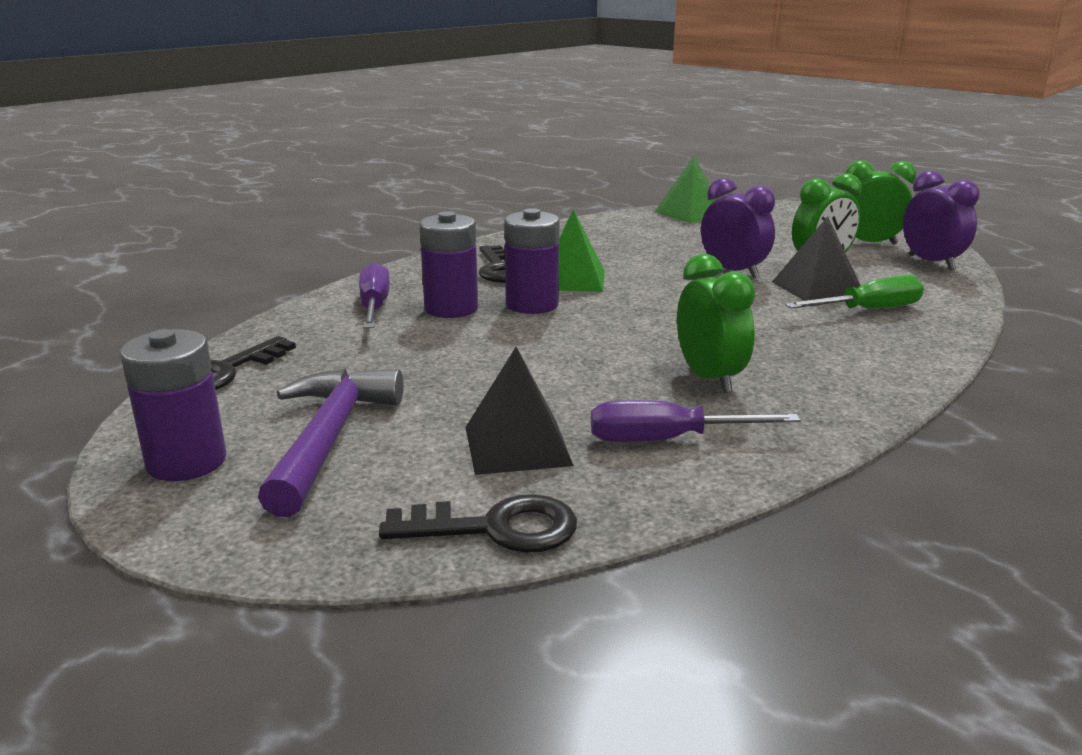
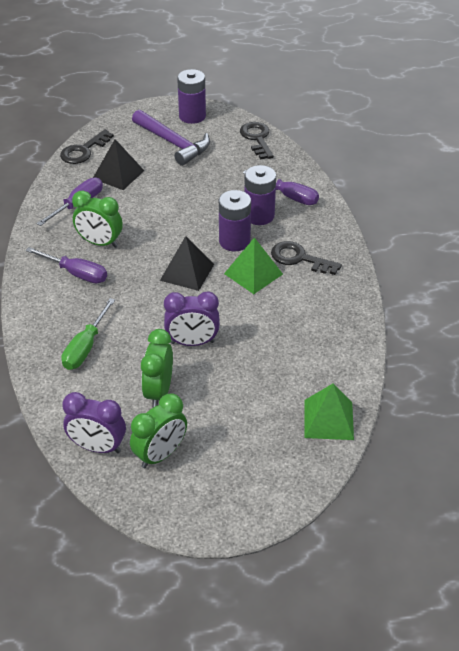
camera: 130 degrees right, 20 degrees up
black pyramid [772,216,861,301] -> black pyramid moved to [160,236,214,291]
none -> purple screwdriver [25,247,107,284]

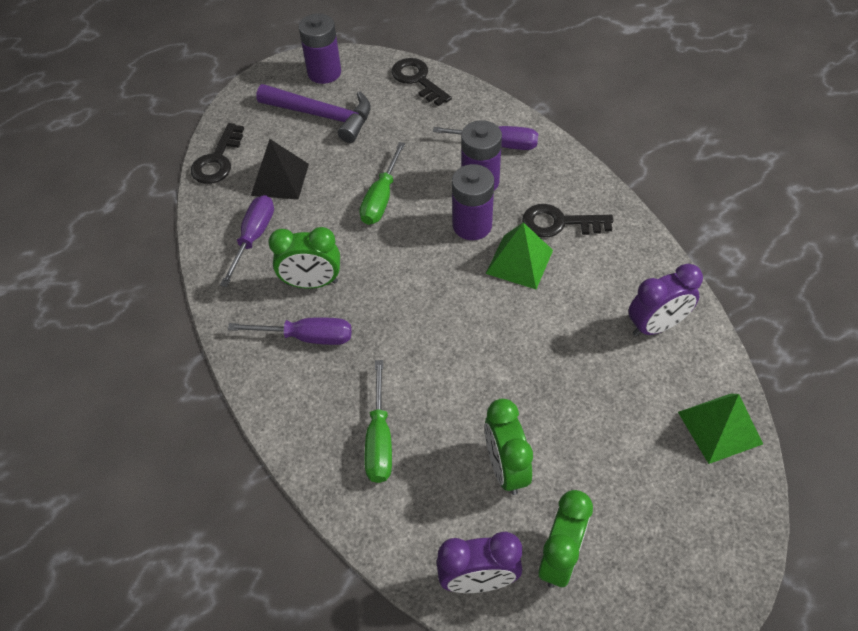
camera: 20 degrees left, 10 degrees up
black pyramid [160,236,214,291] -> none
purple clock [164,291,220,346] -> purple clock moved to [628,263,703,337]
none -> green screwdriver [359,142,405,225]

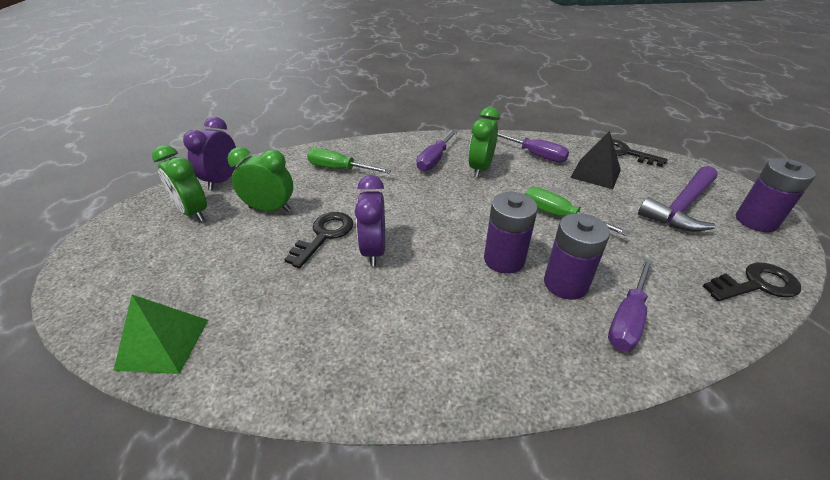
camera: 110 degrees right, 15 degrees down
green pyramid [486,222,553,289] -> none
black key [522,204,613,237] -> black key moved to [284,212,354,268]
purple clock [628,263,703,337] -> purple clock moved to [355,175,385,266]

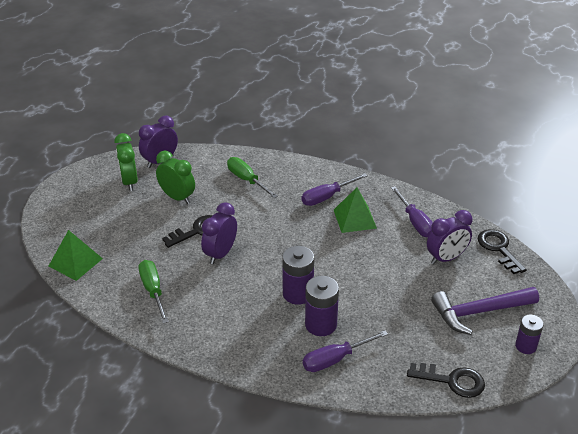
camera: 30 degrees right, 0 degrees up
green clock [468,107,500,178] -> green pyramid [334,187,377,233]
green screwdriver [525,187,629,236] -> green screwdriver moved to [139,260,169,324]
black pyramid [570,131,621,189] -> purple clock [427,210,473,264]
purple battery [736,158,816,232] -> purple battery [515,315,544,354], size x0.65

